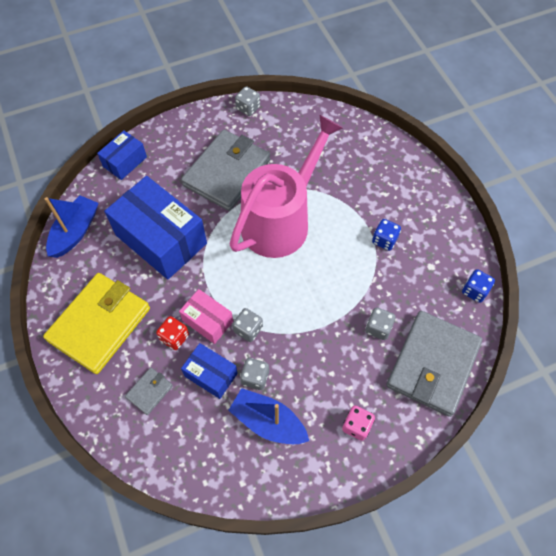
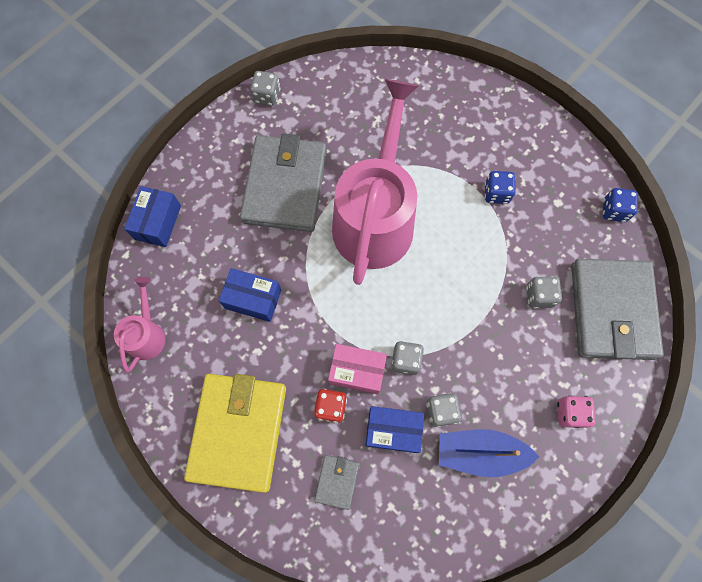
camera: 25 degrees left, 10 degrees up
blue boat [45,195,98,258] -> pink watering can [114,277,166,372]
blue box [104,176,207,279] -> blue box [219,268,281,322], size x0.51

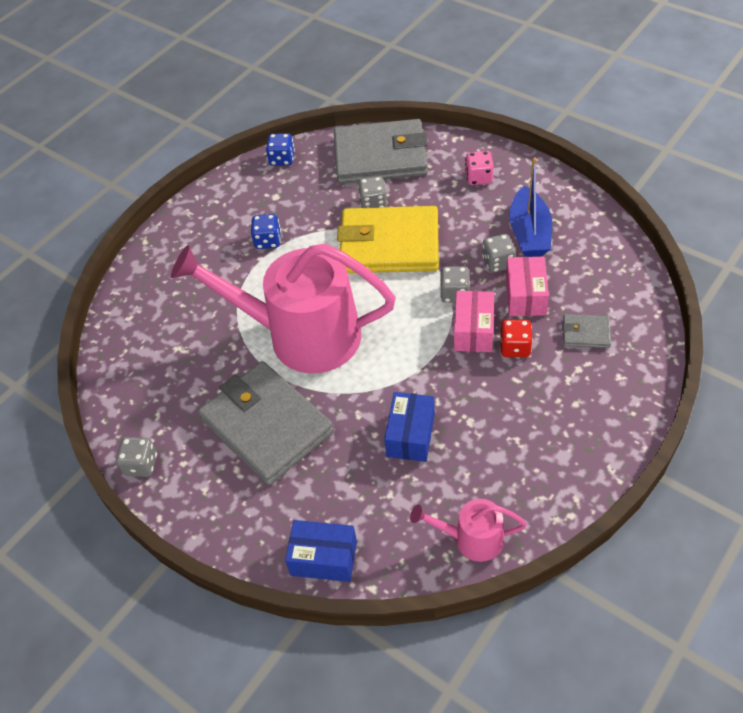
camera: 90 degrees left, 20 degrees down
yellow wallet [184,374,286,493] -> yellow wallet moved to [337,206,439,273]
grey wallet [240,134,327,232] -> grey wallet turned 45 degrees clockwise [198,361,334,485]
blue box [366,406,424,453] -> pink box [506,257,549,316]

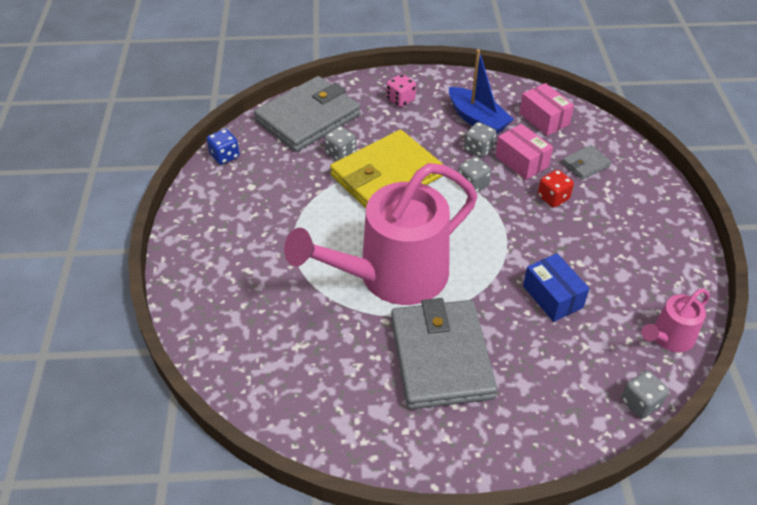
camera: 45 degrees left, 5 degrees down
grey dice [116,437,157,477] -> grey dice moved to [621,370,669,418]
grey wallet [198,361,334,485] -> grey wallet turned 75 degrees clockwise [391,298,498,410]
blue dice [251,214,281,249] -> none
blue box [285,520,357,582] -> none
pink box [454,291,494,352] -> pink box moved to [519,83,574,136]

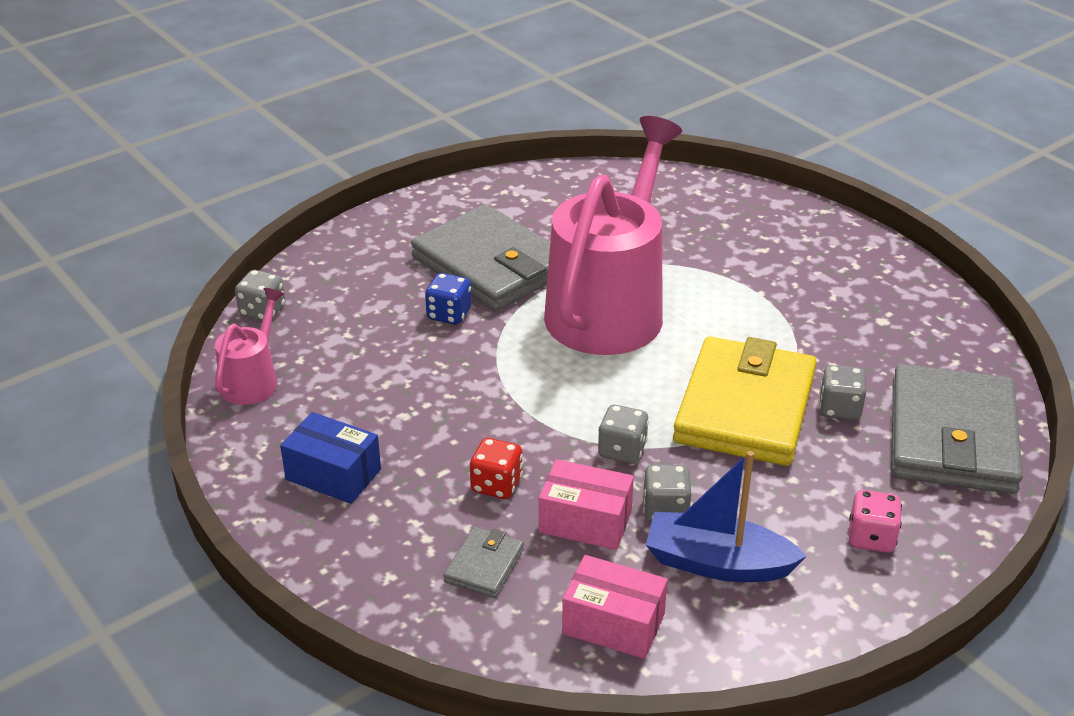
camera: 145 degrees right, 10 degrees down
blue dice [207,129,240,165] -> blue dice moved to [425,273,472,325]
blue box [523,253,590,322] -> blue box moved to [280,412,381,504]

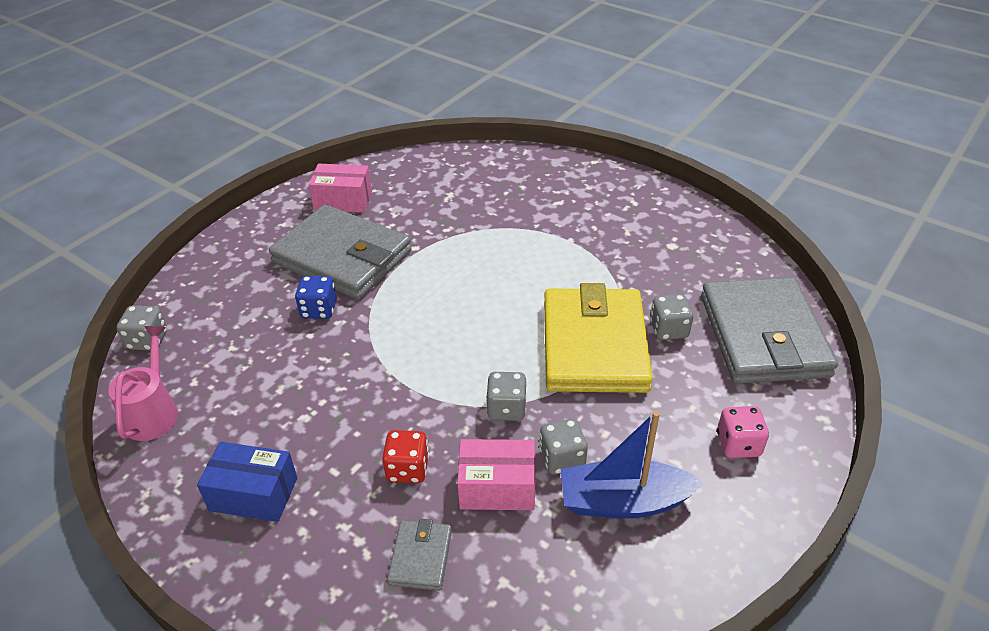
camera: 15 degrees left, 5 degrees up
pink watering can [544,116,682,355] -> none
pink box [562,555,668,659] -> pink box moved to [309,164,372,213]

